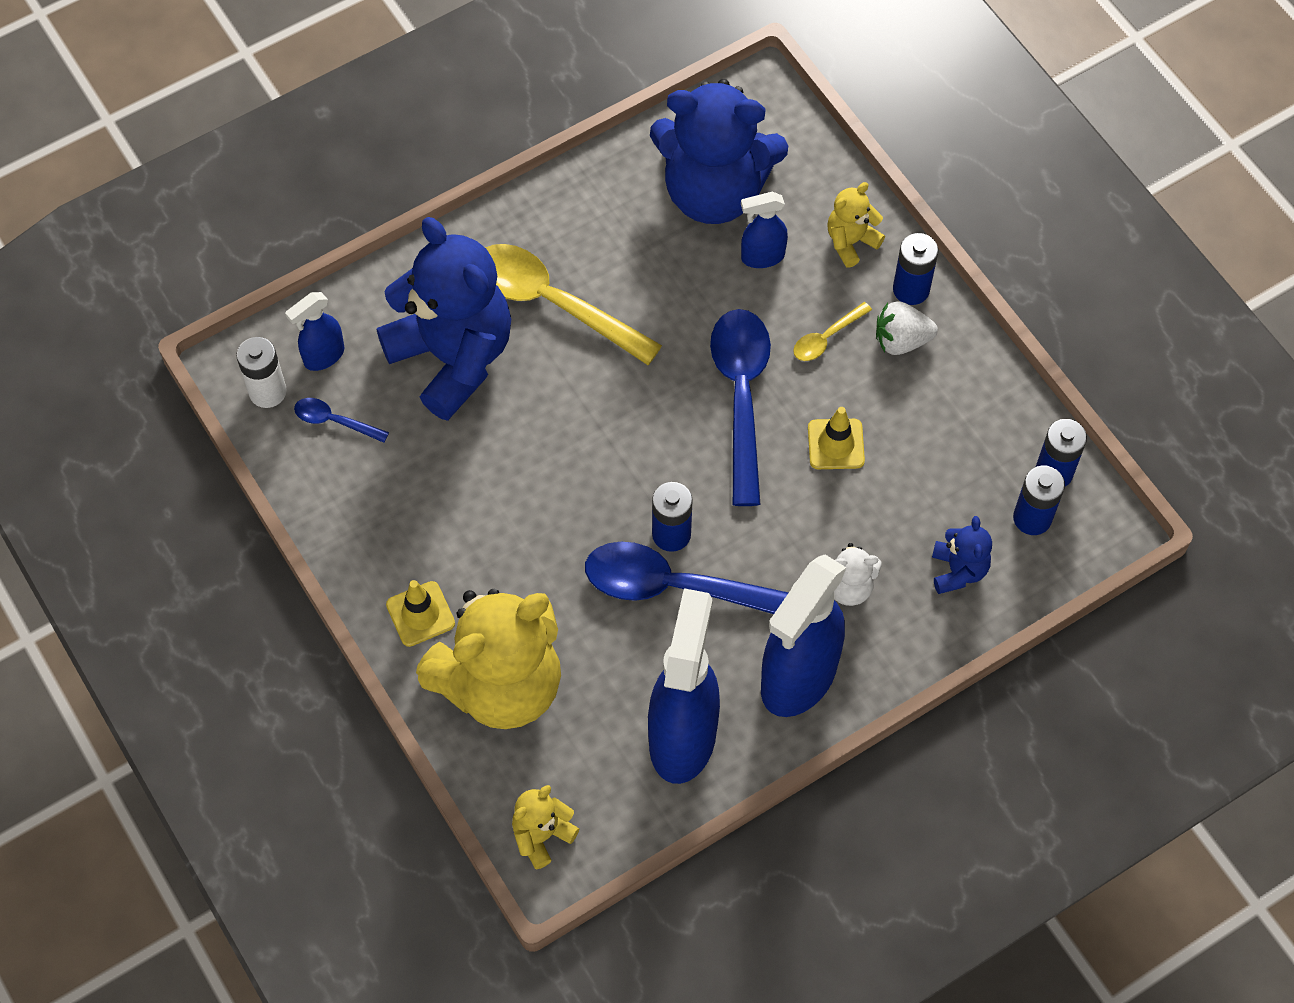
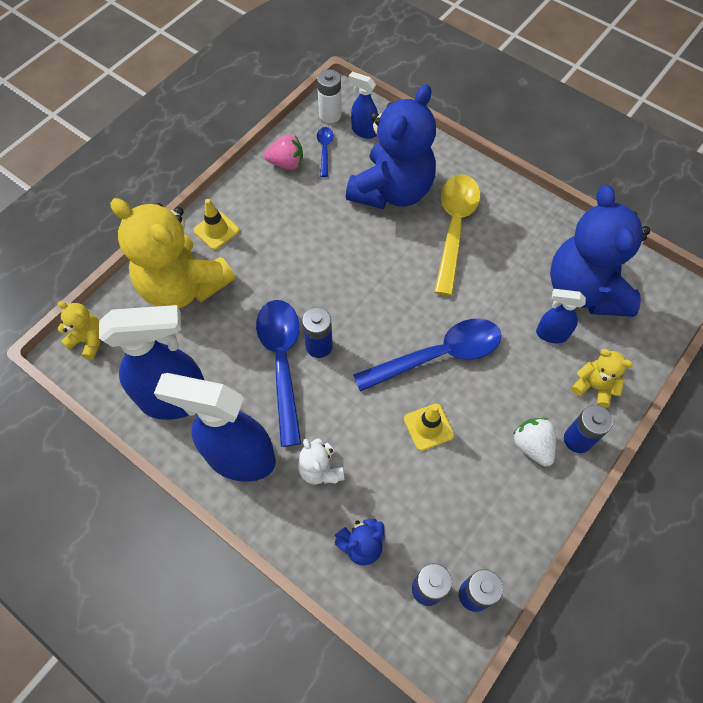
camera: 70 degrees right, 0 degrees up
blue spray bottle [741,192,788,268] -> blue spray bottle turned 45 degrees counterclockwise [536,289,586,343]
yellow spoon [793,302,872,361] -> none
none -> pink strawberry [264,134,303,170]

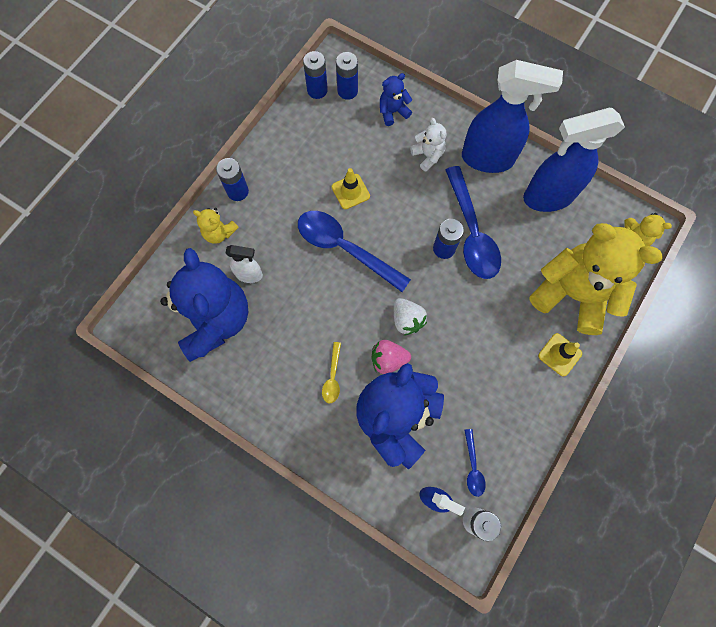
camera: 175 degrees right, 10 degrees up
pink strawberry [264,134,303,170] -> pink strawberry moved to [372,340,411,374]
blue spoon [353,319,501,392] -> blue spoon turned 60 degrees clockwise [298,211,411,292]
yellow spoon [434,175,480,296] -> yellow spoon [322,342,341,403], size x0.46
white strawberry [513,418,556,467] -> white strawberry moved to [394,298,427,336]
blue spray bottle [536,289,586,343] -> white spray bottle [226,245,263,283]

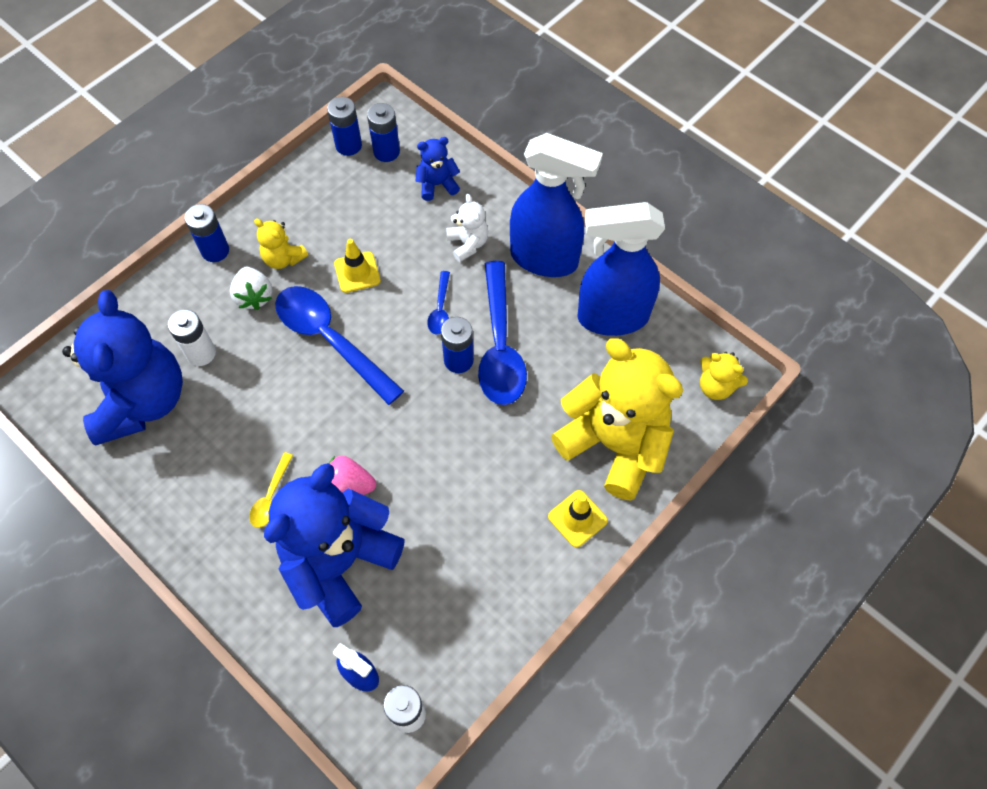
camera: 10 degrees right, 10 degrees down
yellow teddy bear [193,208,239,244] -> yellow teddy bear moved to [254,219,308,269]
white spray bottle [226,245,263,283] -> white battery [168,309,216,366]
white strawberry [394,298,427,336] -> white strawberry moved to [230,267,273,310]
blue spoon [464,429,486,497] -> blue spoon moved to [427,271,450,335]

